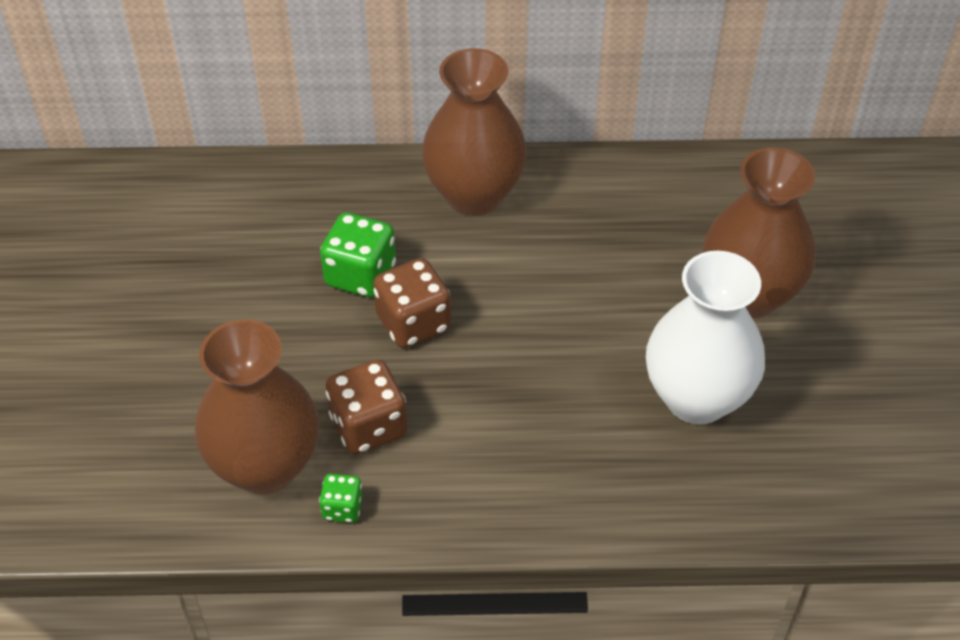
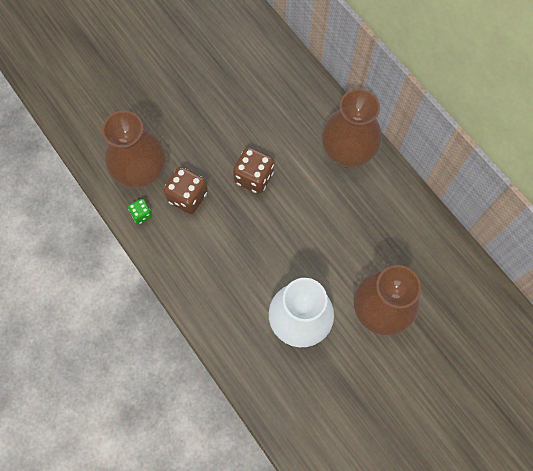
camera: 55 degrees right, 20 degrees up
green dice [320,212,396,298] -> none

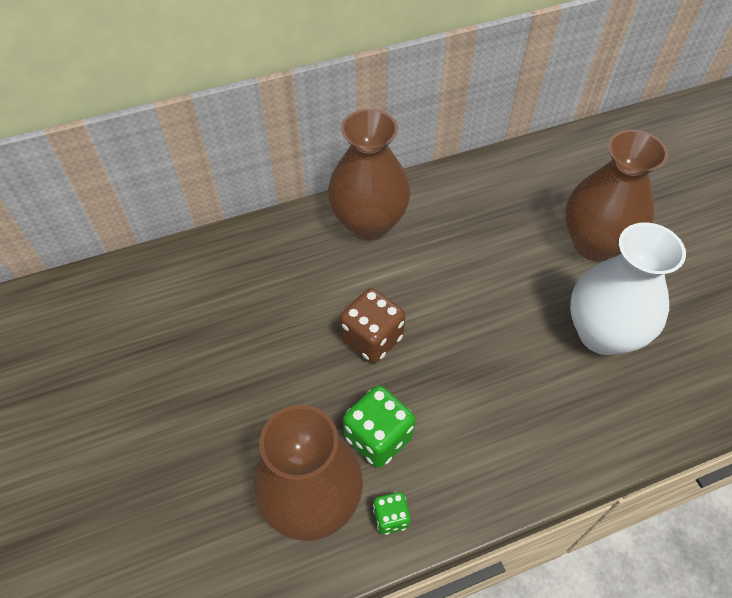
camera: 75 degrees left, 15 degrees down
brown dice [163,167,208,214] -> green dice [343,385,415,468]

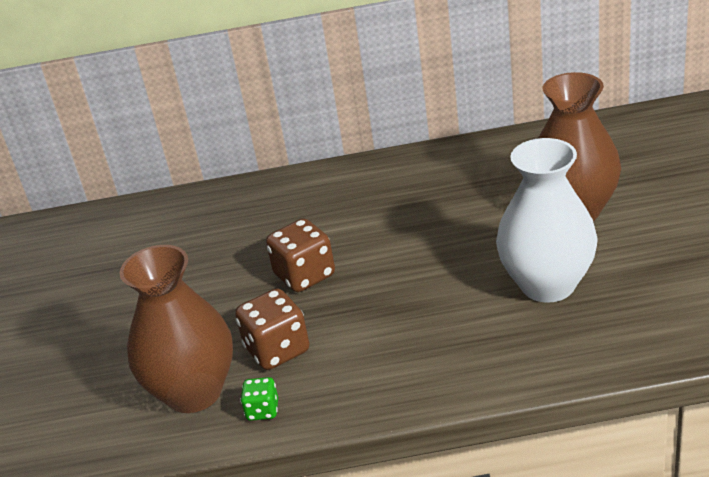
camera: 20 degrees right, 20 degrees down
brown vase [328,109,411,241] -> none
green dice [343,385,415,468] -> brown dice [235,289,309,370]

